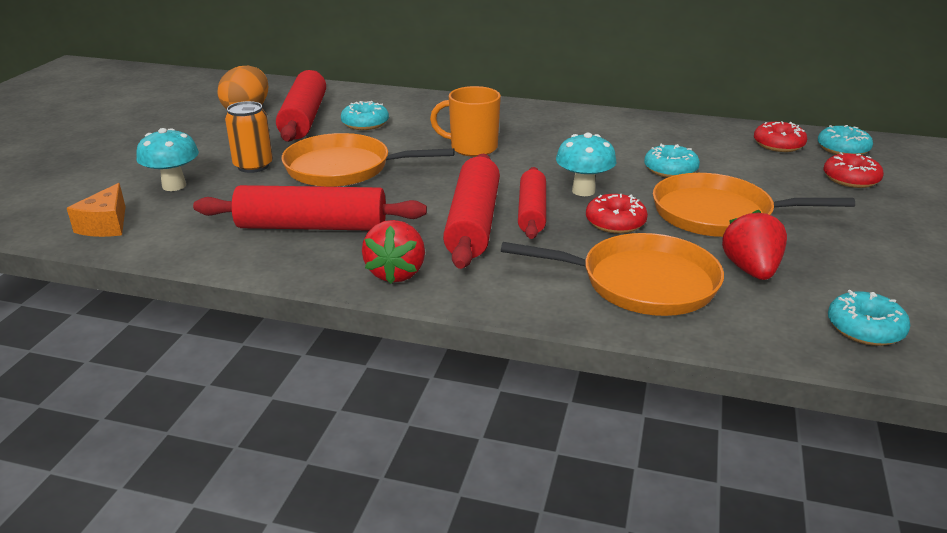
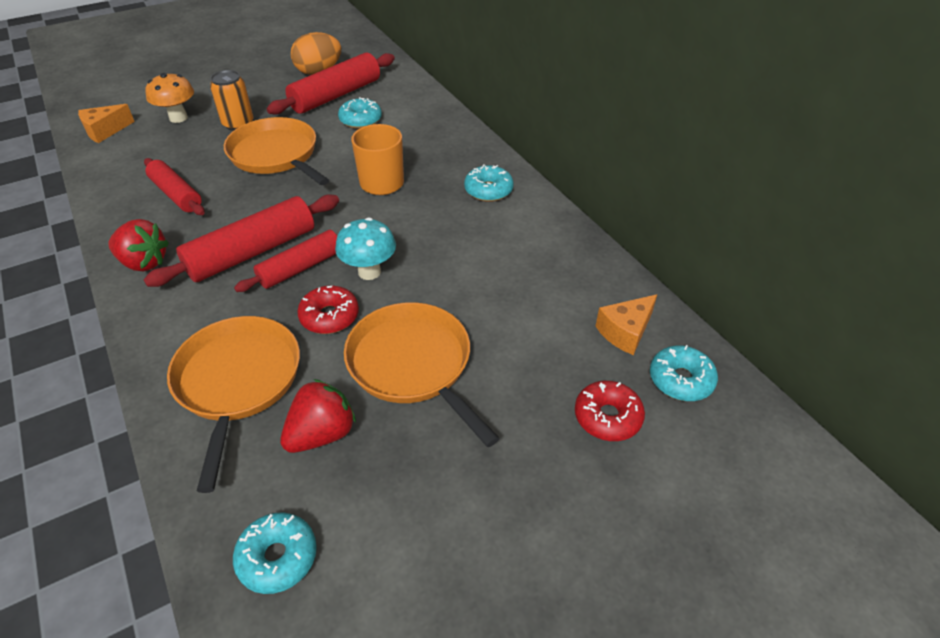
camera: 45 degrees right, 15 degrees up
turquoise mushroom [136,128,199,191] -> orange mushroom [145,73,194,123]
red rolling pin [193,185,427,231] -> red rolling pin [144,158,205,215], size x0.65
red strawberry [362,220,425,284] -> red strawberry turned 120 degrees counterclockwise [108,219,169,271]
orange pan [501,233,724,316] -> orange pan turned 150 degrees counterclockwise [167,316,300,493]
turquoise donut [644,144,700,178] -> turquoise donut moved to [464,164,514,202]
red donut [754,121,807,152] -> orange cheese [596,294,658,355]

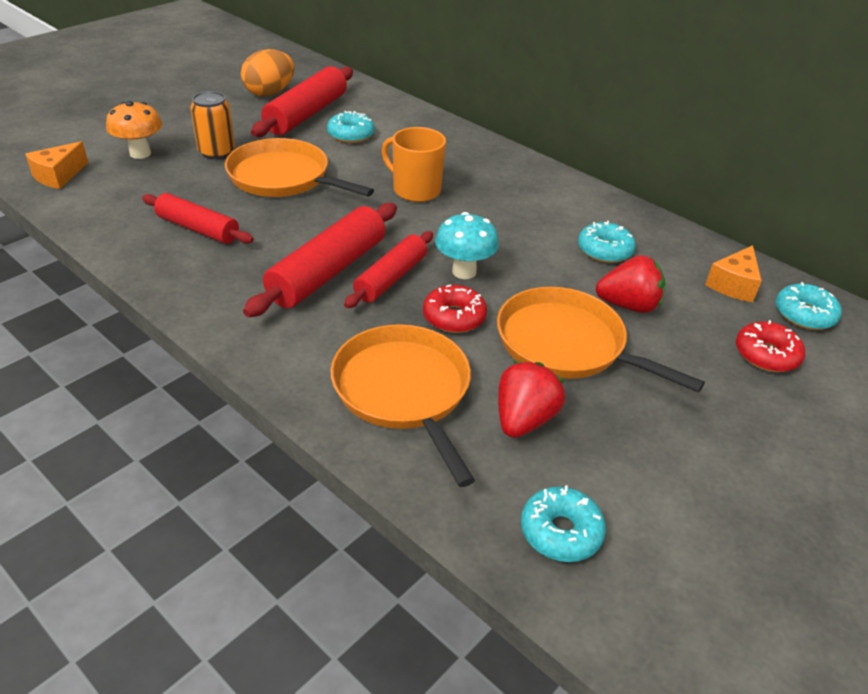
camera: 20 degrees left, 5 degrees down
red strawberry [108,219,169,271] -> red strawberry moved to [596,255,665,313]
turquoise donut [464,164,514,202] -> turquoise donut moved to [578,221,636,263]

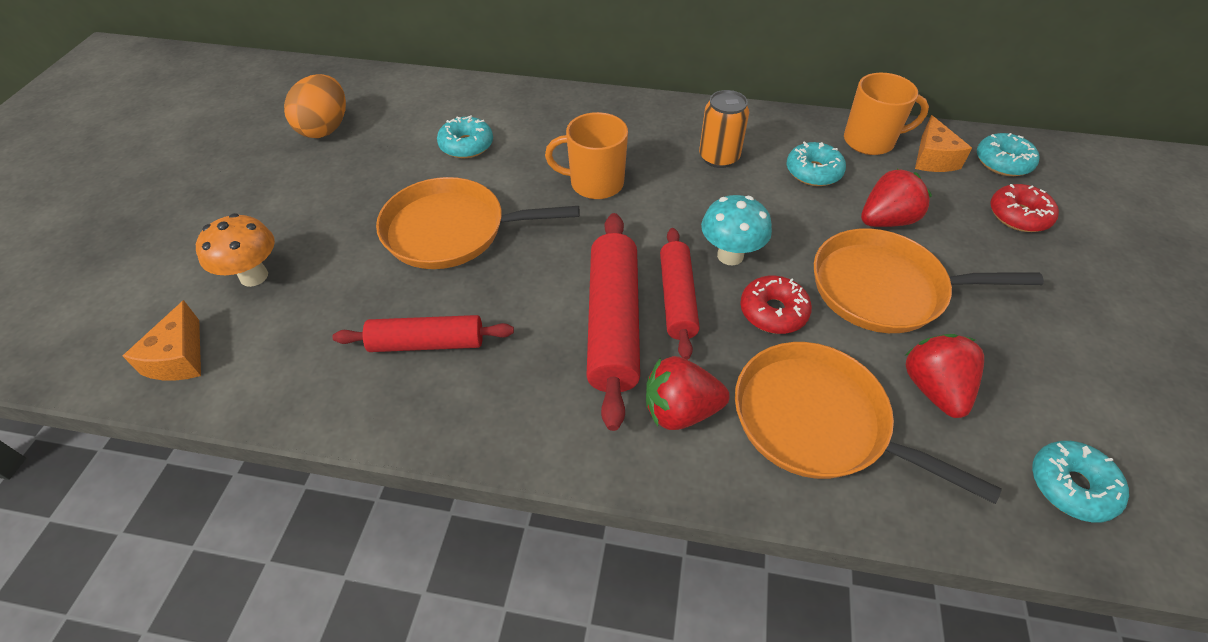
camera: 30 degrees left, 10 degrees up
orange can [190,91,235,160] -> orange can moved to [699,90,749,168]
red rolling pin [251,66,353,137] -> none
none -> red strawberry [646,356,730,430]
none -> orange mug [844,73,929,155]

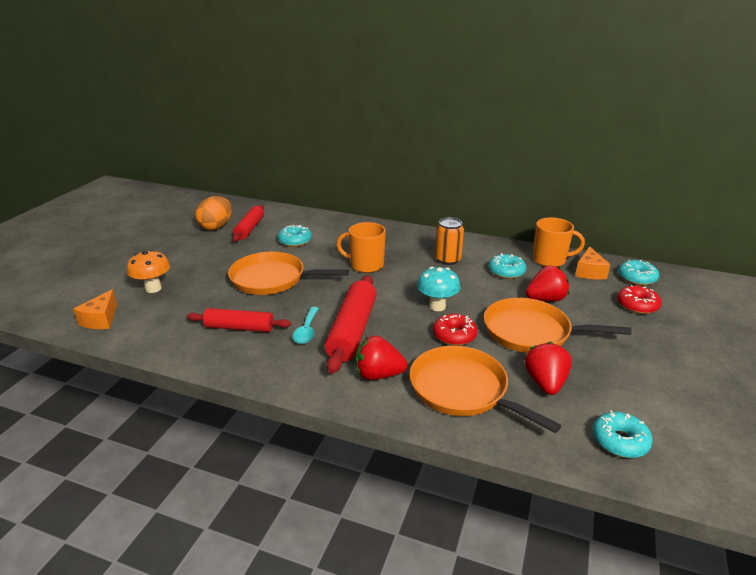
camera: 10 degrees right, 20 degrees down
red rolling pin [660,228,700,360] -> red rolling pin moved to [233,205,264,242]
none -> turquoise spoon [292,307,319,344]

